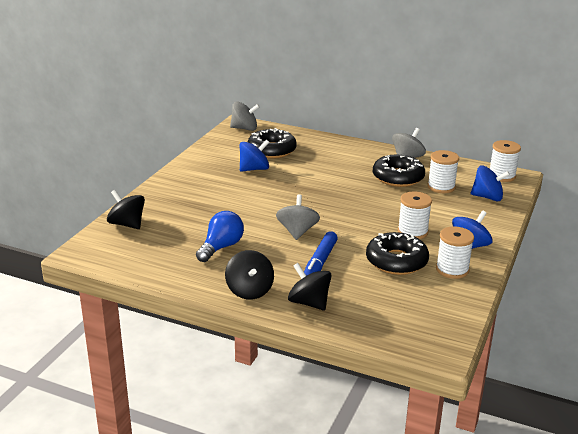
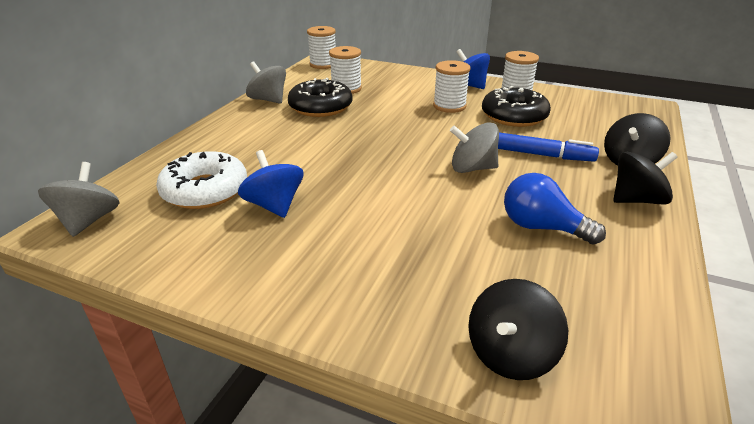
camera: 90 degrees left, 5 degrees up
black donut [248,128,297,159] -> white donut [156,151,247,209]
blue spinning top [471,165,510,201] -> none

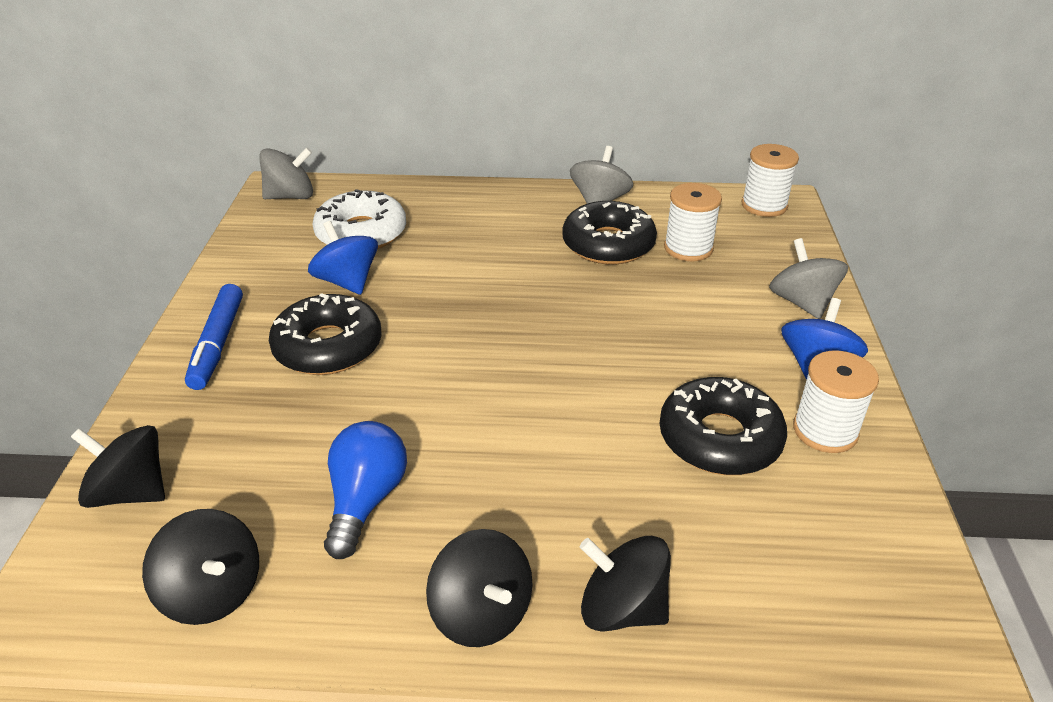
camera: 70 degrees right, 5 degrees up
blue spinning top [238,150,303,218] -> blue spinning top turned 75 degrees counterclockwise [308,221,378,295]
white spool [433,60,471,113] -> none
grey spinning top [450,123,499,173] -> grey spinning top moved to [769,238,848,319]
blue marker [498,132,599,162] -> blue marker moved to [185,284,243,390]
none -> black spinning top [142,509,259,625]
none -> black donut [269,293,382,375]

